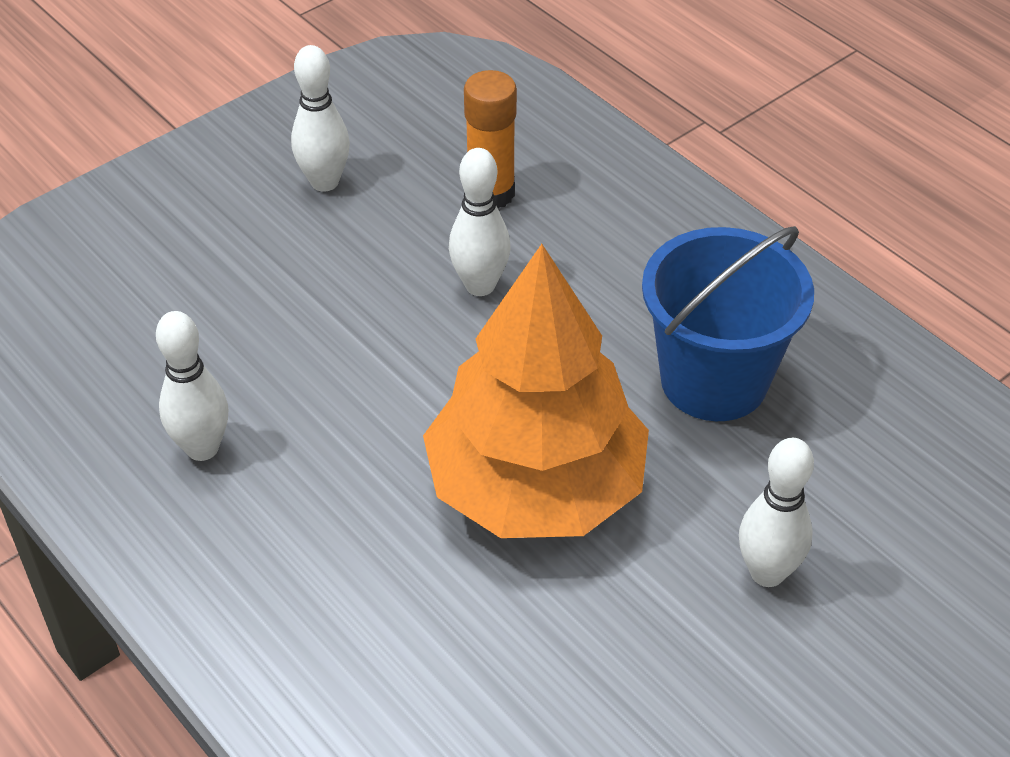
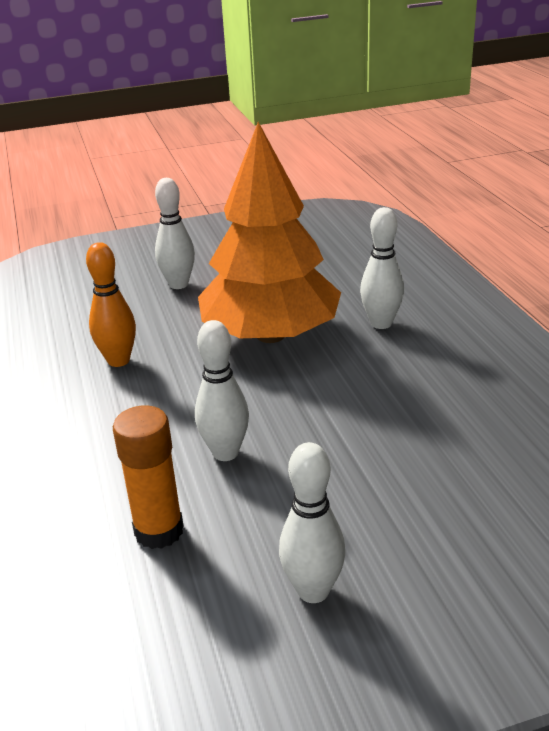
camera: 155 degrees left, 15 degrees down
white bowling pin [156,311,228,461] -> white bowling pin moved to [360,207,404,329]
blue bucket [642,226,814,421] -> orange bowling pin [86,242,136,367]

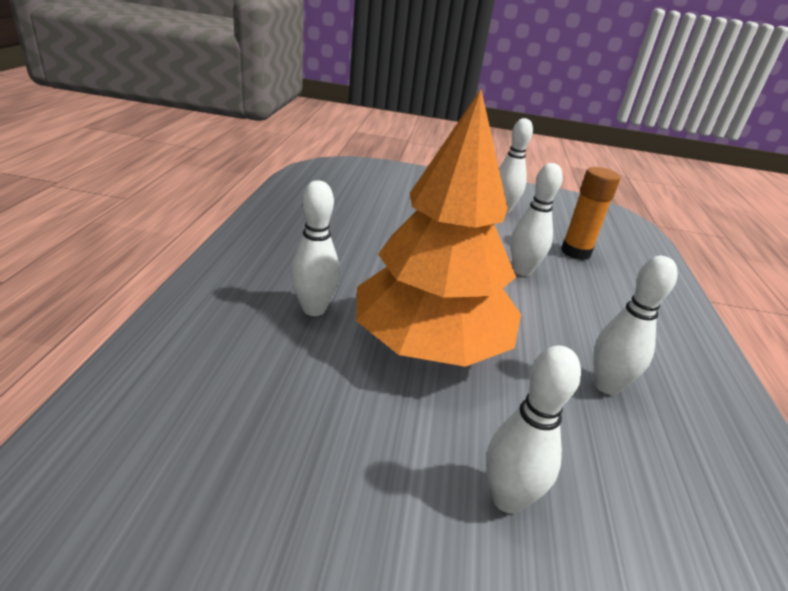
camera: 160 degrees left, 0 degrees up
orange bowling pin [86,242,136,367] -> white bowling pin [593,255,678,395]

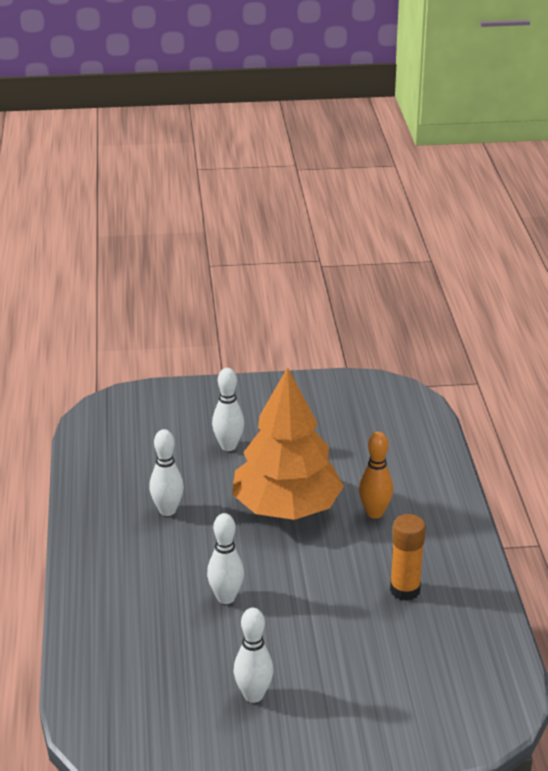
camera: 170 degrees right, 0 degrees up
white bowling pin [291,180,340,316] -> orange bowling pin [359,432,393,519]
orange glue stick [561,167,620,260] -> orange glue stick moved to [390,514,426,601]

